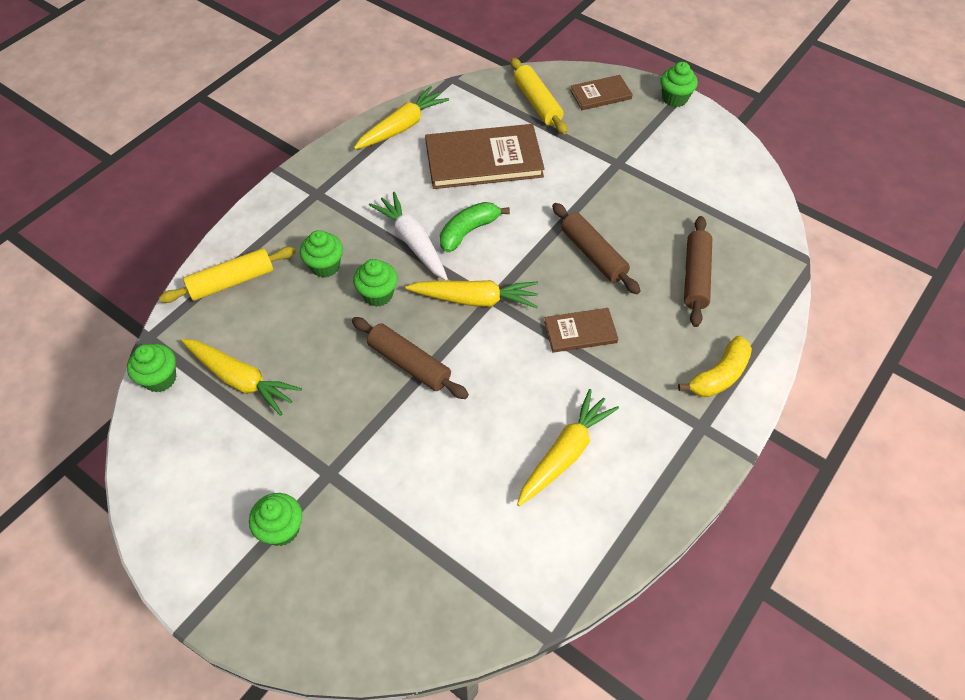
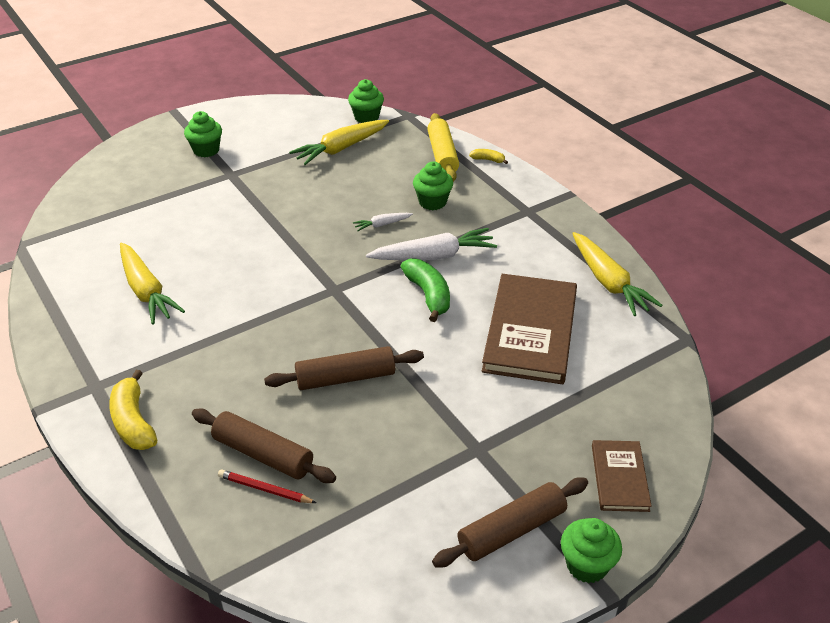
camera: 110 degrees right, 15 degrees down
brown rolling pin [352,317,469,399] -> brown rolling pin moved to [432,477,588,568]
green cupcake [353,259,398,307] -> white carrot [353,213,413,231]
yellow carrot [405,280,538,308] -> none
yellow rolling pin [511,58,568,135] -> none
brown book [544,308,618,353] -> none
none -> red pencil [218,469,316,503]
none -> yellow banana [469,149,508,164]

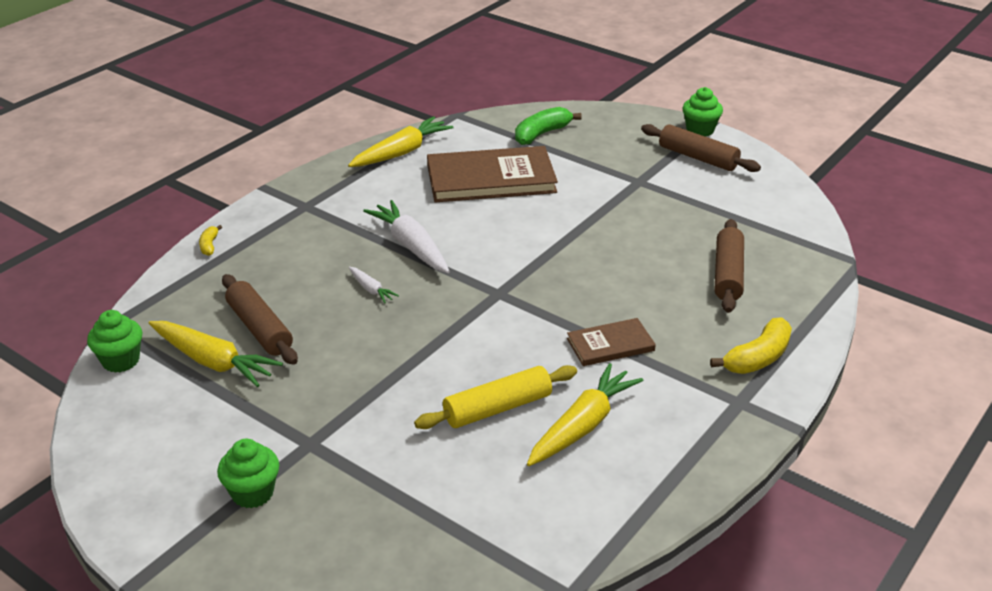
camera: 110 degrees left, 5 degrees down
red pencil [218,469,316,503] -> none
brown rolling pin [264,346,424,390] -> brown rolling pin moved to [222,274,298,365]
green banana [400,259,450,322] -> green banana moved to [515,107,582,145]
green cupcake [413,161,453,210] -> none
yellow rolling pin [427,113,459,182] -> yellow rolling pin moved to [414,365,577,429]
brown book [592,440,652,512] -> brown book moved to [567,318,656,366]

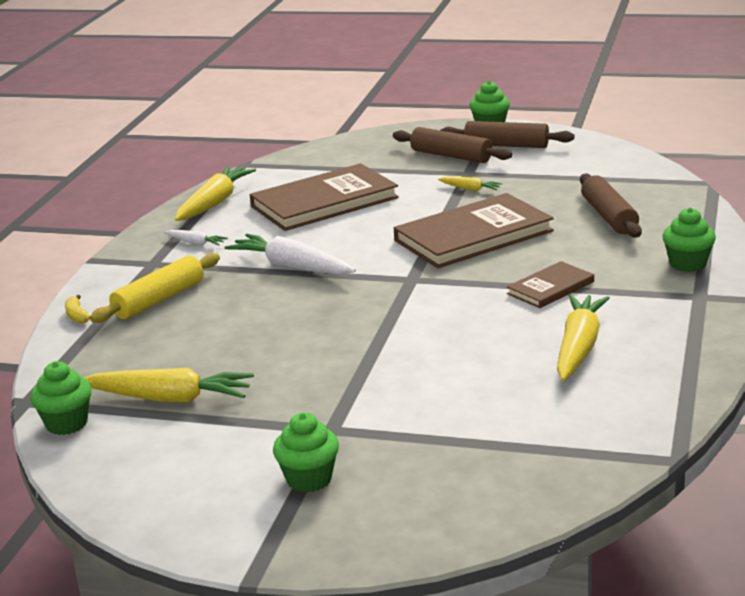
camera: 20 degrees left, 10 degrees down
brown rolling pin [222,274,298,365] -> brown rolling pin moved to [393,127,512,163]
white carrot [349,267,399,303] -> white carrot moved to [165,230,228,246]
yellow rolling pin [414,365,577,429] -> yellow rolling pin moved to [90,253,220,323]
green banana [515,107,582,145] -> none
yellow banana [710,317,792,374] -> green cupcake [662,208,716,272]
none -> brown book [394,193,554,268]
none -> yellow carrot [438,177,503,191]

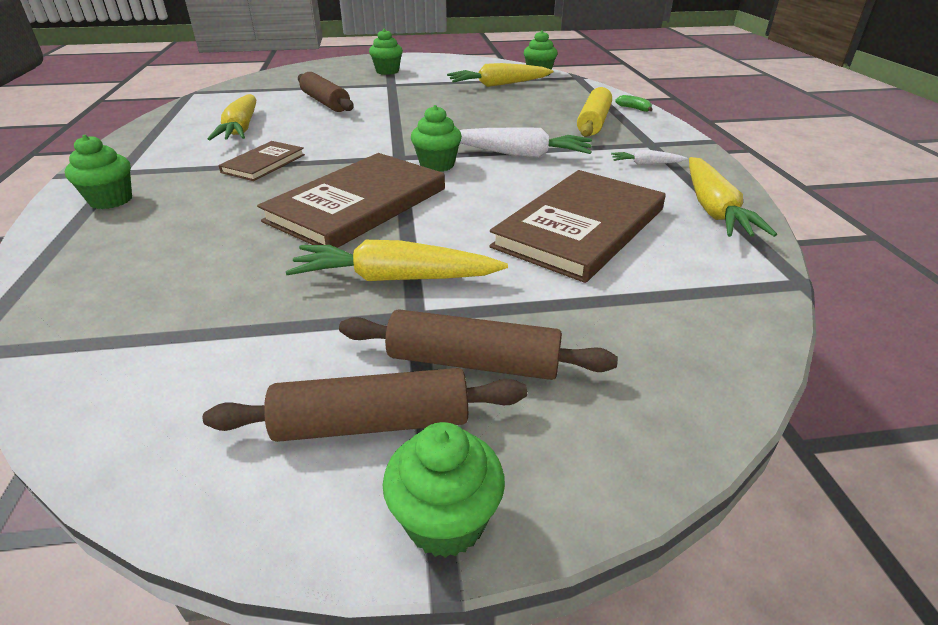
camera: 155 degrees right, 10 degrees up
yellow banana [65,295,90,324] -> green banana [615,95,653,112]
yellow carrot [438,177,503,191] -> yellow carrot [286,240,508,281], size x2.04
brown rolling pin [580,173,642,238] -> brown rolling pin moved to [298,72,354,112]
none -> green cupcake [411,105,462,172]

